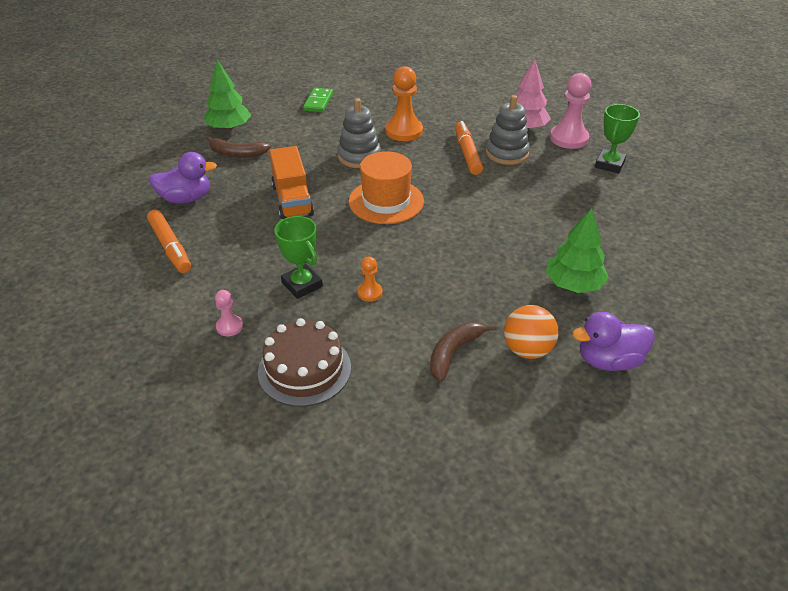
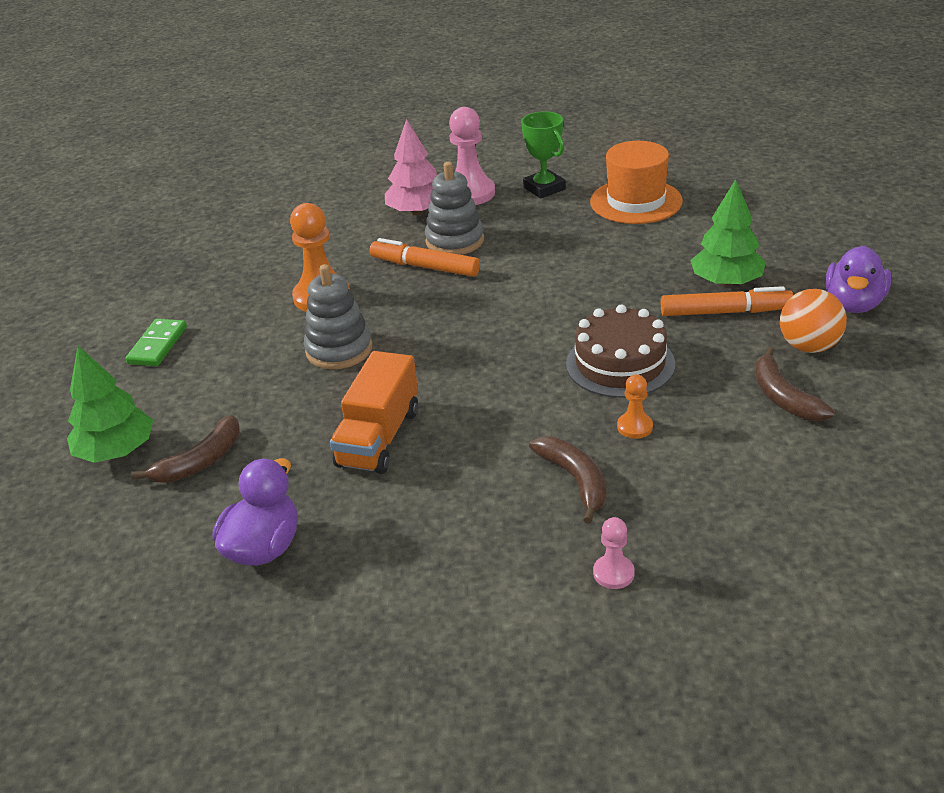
camera: 55 degrees left, 5 degrees down
orange marker [147,210,191,273] -> orange marker moved to [661,286,793,316]
brown cake [258,318,351,407] -> brown cake moved to [566,305,675,398]
orange truck [269,146,314,219] -> orange truck turned 90 degrees clockwise [330,351,418,474]
green trophy [274,216,323,299] -> brown banana [529,437,606,524]
green domino [303,88,333,112] -> green domino turned 60 degrees clockwise [125,319,187,366]
orange hat [349,151,424,224] -> orange hat moved to [590,141,683,224]

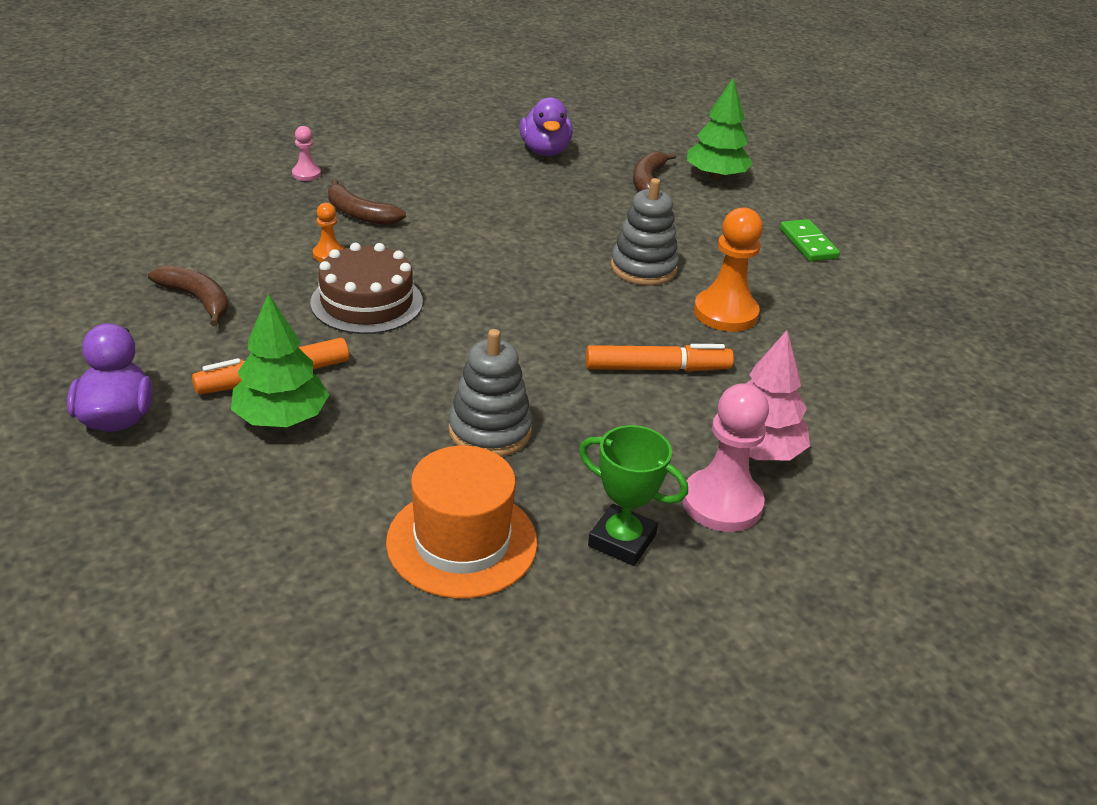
camera: 145 degrees right, 0 degrees up
orange truck [330,351,418,474] -> none
grey stacking toy [425,162,484,255] -> grey stacking toy moved to [448,329,533,457]
orange ball [780,289,847,353] -> none

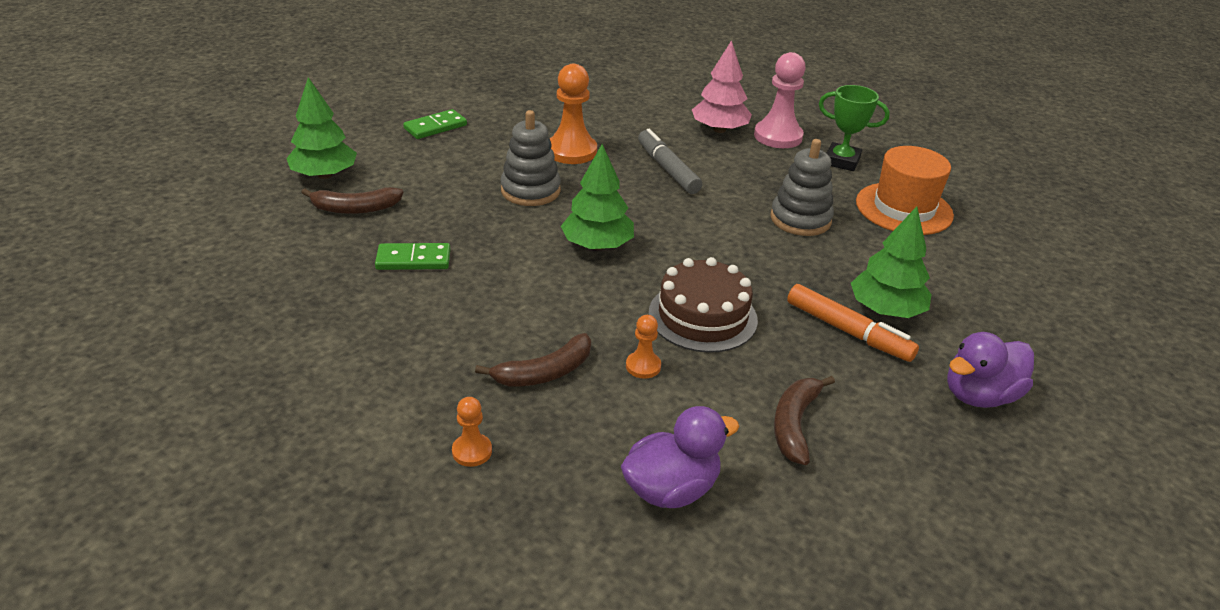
camera: 110 degrees left, 0 degrees up
pink pawn [292,126,321,181] -> orange pawn [452,397,492,467]
brown banana [328,179,406,225] -> brown banana turned 45 degrees clockwise [475,333,591,387]
purple duck [520,97,573,156] -> purple duck moved to [621,406,740,508]
green trophy [579,425,688,566] -> green trophy turned 75 degrees counterclockwise [819,85,890,171]
orange marker [586,344,734,372] -> grey marker [638,129,702,194]
none -> green domino [375,243,450,270]
none -> green tree [561,144,634,250]

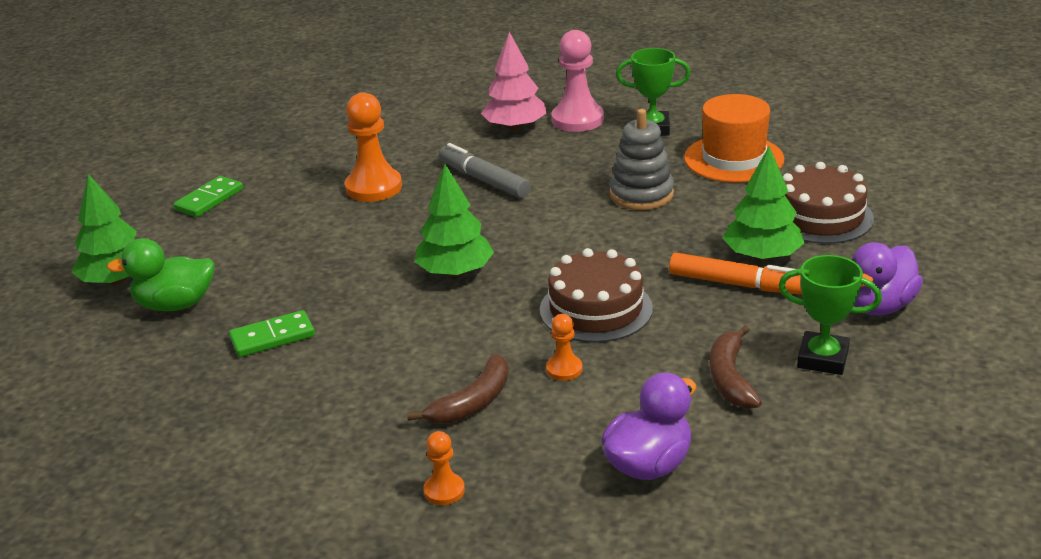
camera: 15 degrees left, 5 degrees down
brown banana [301,187,403,214] -> green duck [107,238,215,311]
grey stacking toy [501,110,561,206] -> none
none -> green trophy [778,255,882,375]
none -> brown cake [783,162,874,244]

